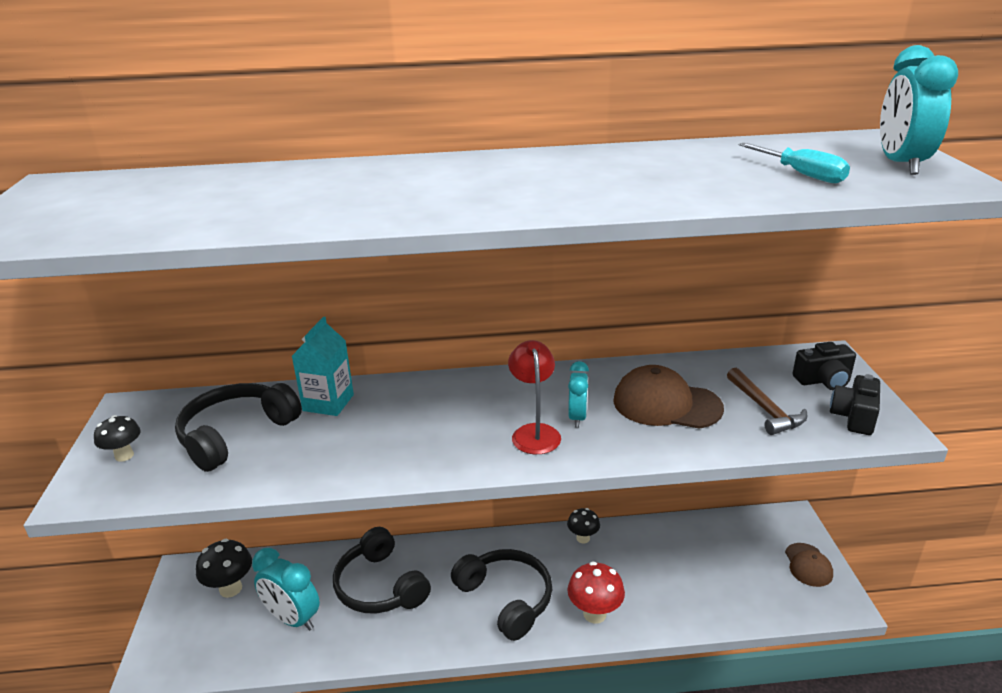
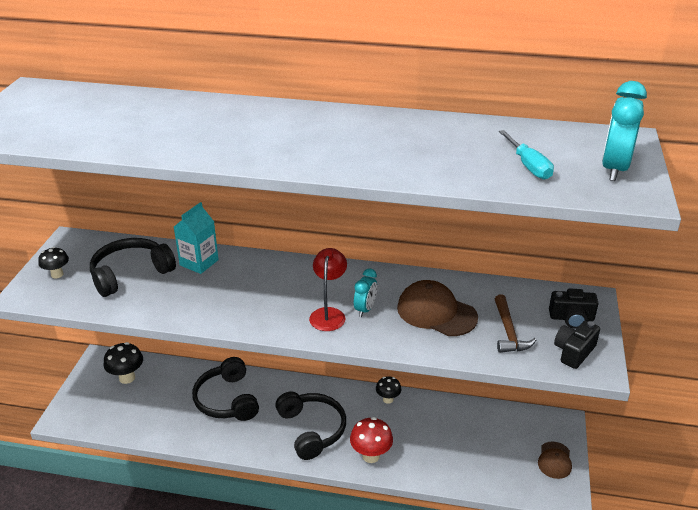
camera: 15 degrees right, 5 degrees up
turquoise clock [252,548,320,631] -> none

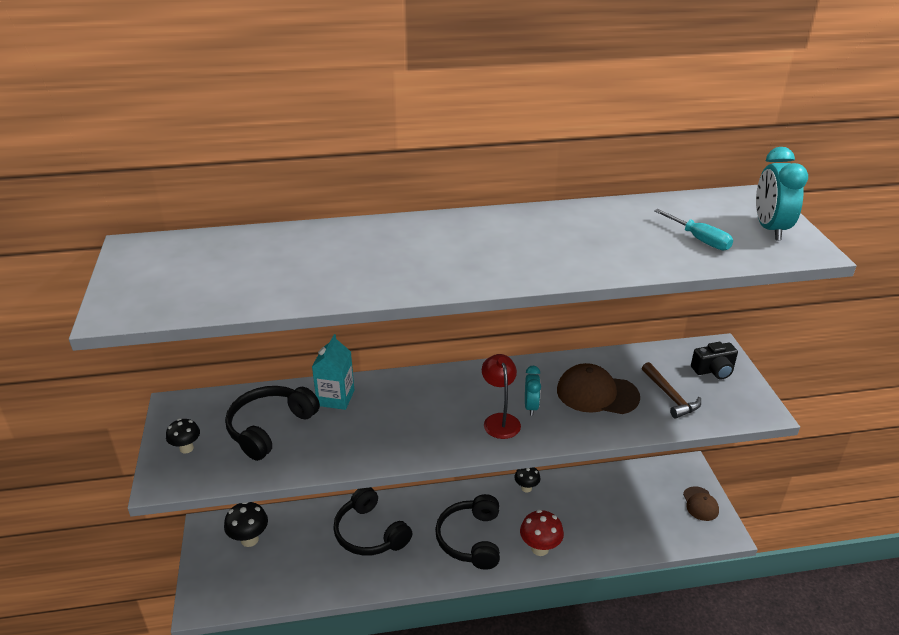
camera: 20 degrees left, 0 degrees up
black headphones [275,391,346,460] -> black headphones turned 135 degrees counterclockwise [435,494,500,570]
black camera [554,321,600,369] -> none

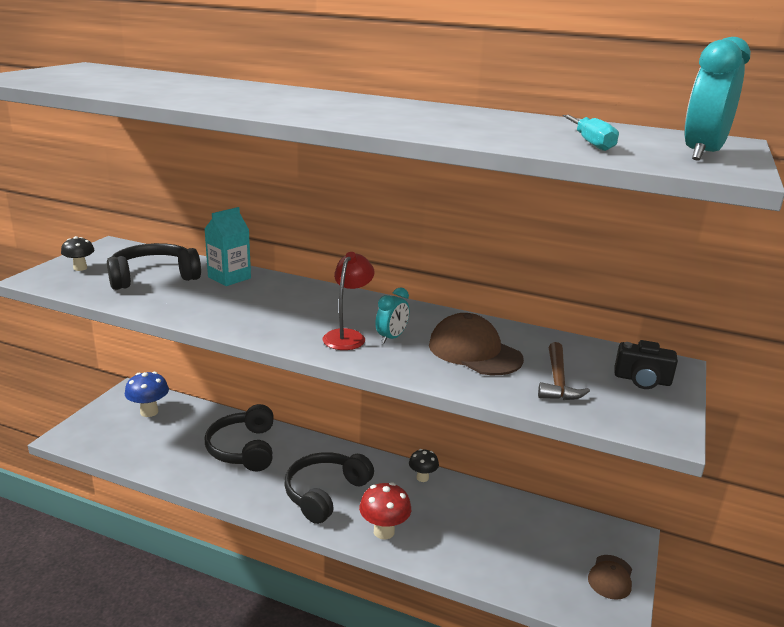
camera: 30 degrees right, 10 degrees down
black mushroom [224,502,268,547] -> blue mushroom [125,372,169,417]

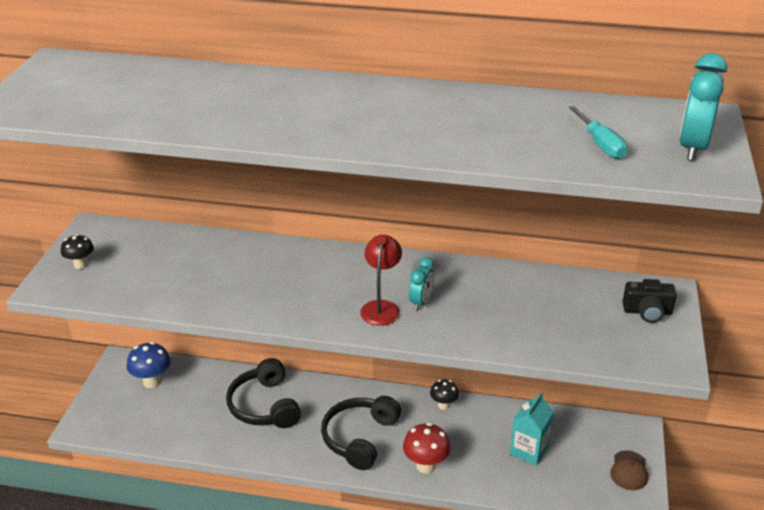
camera: 10 degrees left, 10 degrees up
black headphones [107,243,201,290] -> none
turquoise carton [205,207,251,286] -> turquoise carton moved to [510,392,554,466]
brown cap [429,313,524,375] -> none
brown hammer [538,342,590,400] -> none

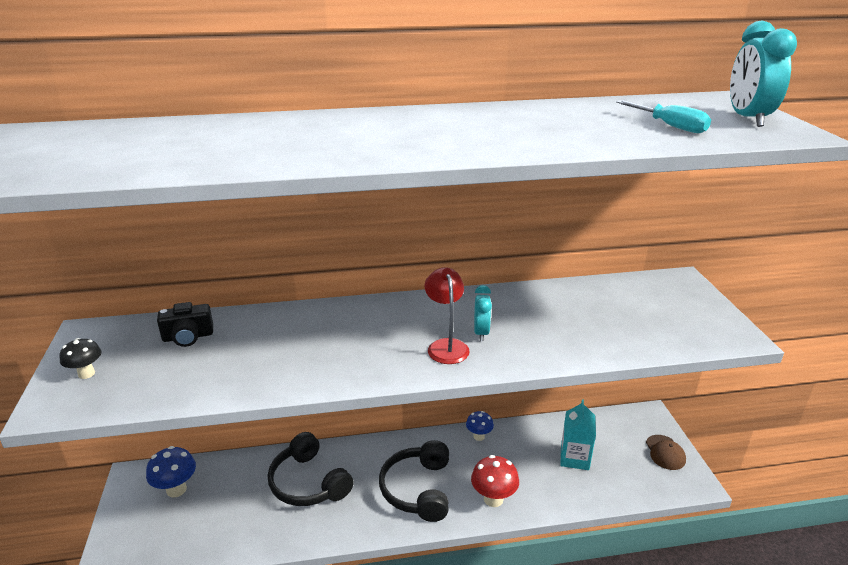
camera: 20 degrees left, 5 degrees down
black mushroom [430,380,459,410] -> blue mushroom [466,411,494,441]
black camera [622,279,677,323] -> black camera moved to [157,302,213,347]

